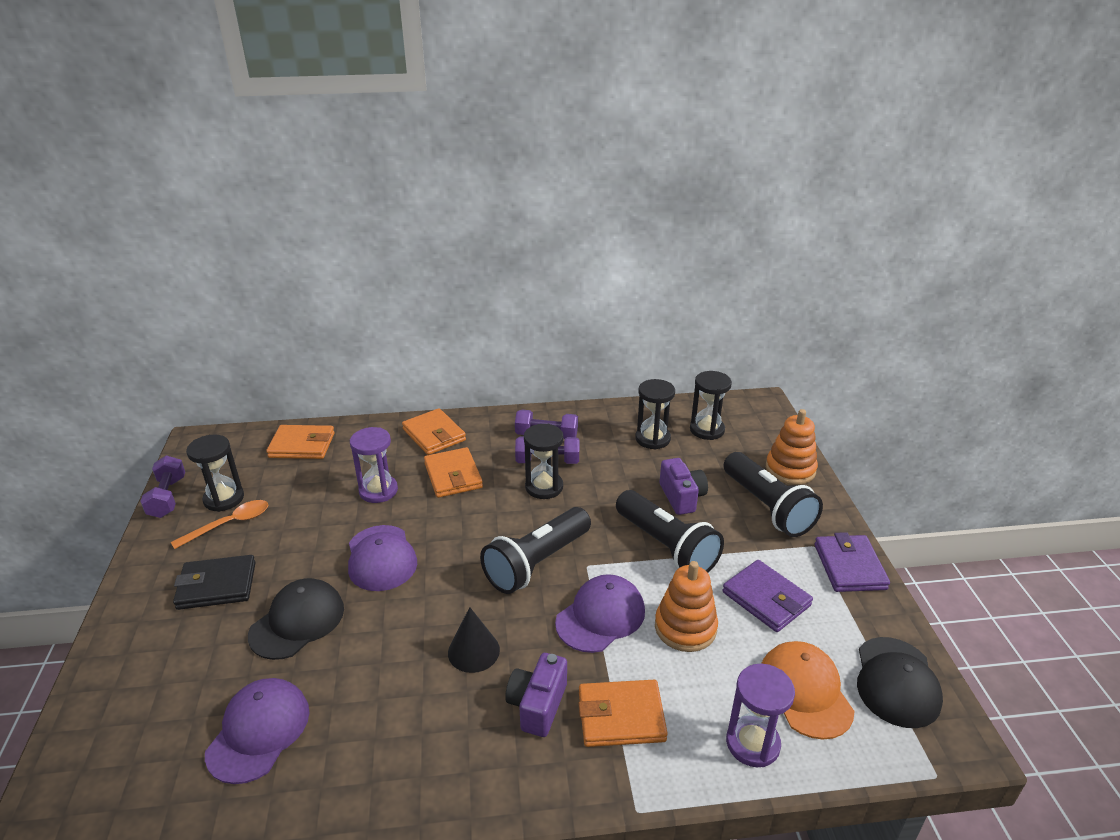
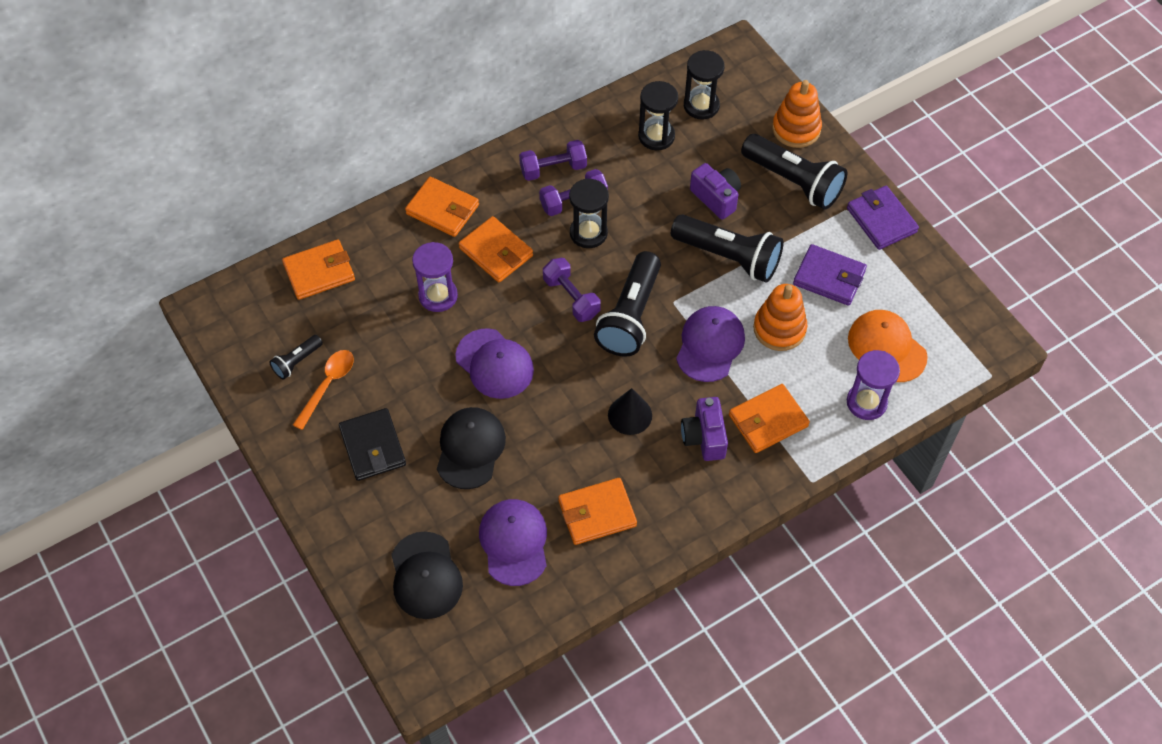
camera: 25 degrees left, 25 degrees up
purple dumbbell [140,456,185,518] -> purple dumbbell moved to [543,258,601,322]
black wallet [173,555,256,610] -> black wallet turned 75 degrees counterclockwise [339,408,406,481]
black hourglass [186,434,244,512] -> black flashlight [269,335,323,380]
black cap [857,637,943,728] -> black cap moved to [391,532,463,619]
none -> orange wallet [558,478,637,545]

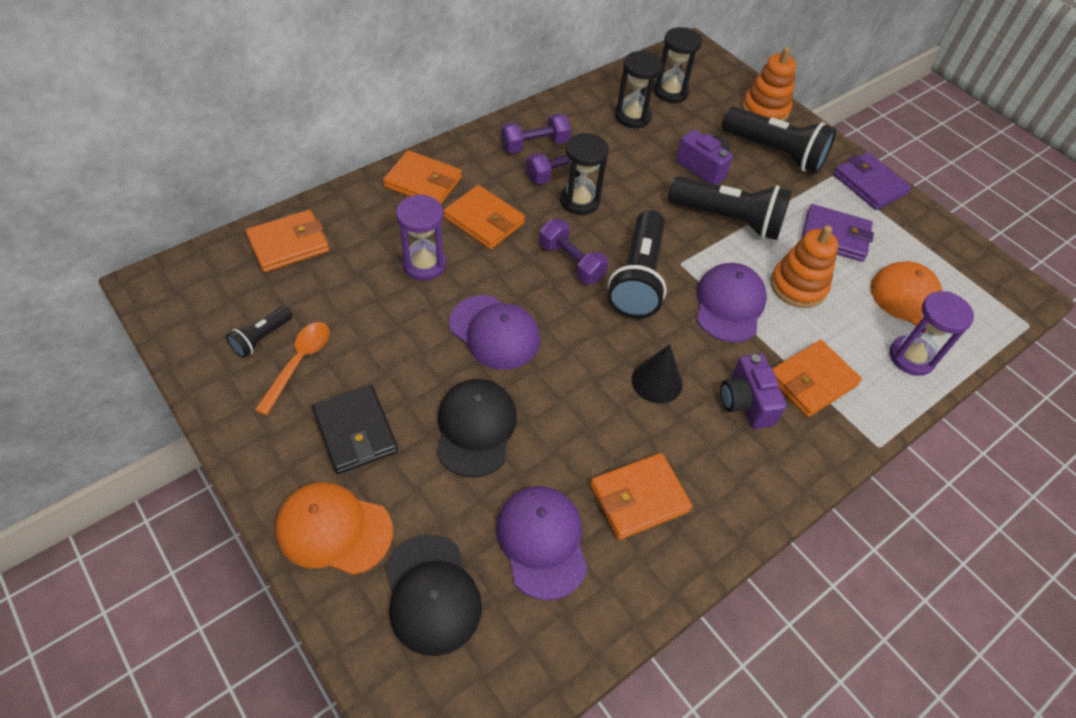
camera: 10 degrees left, 5 degrees down
none -> orange cap [275,482,393,575]

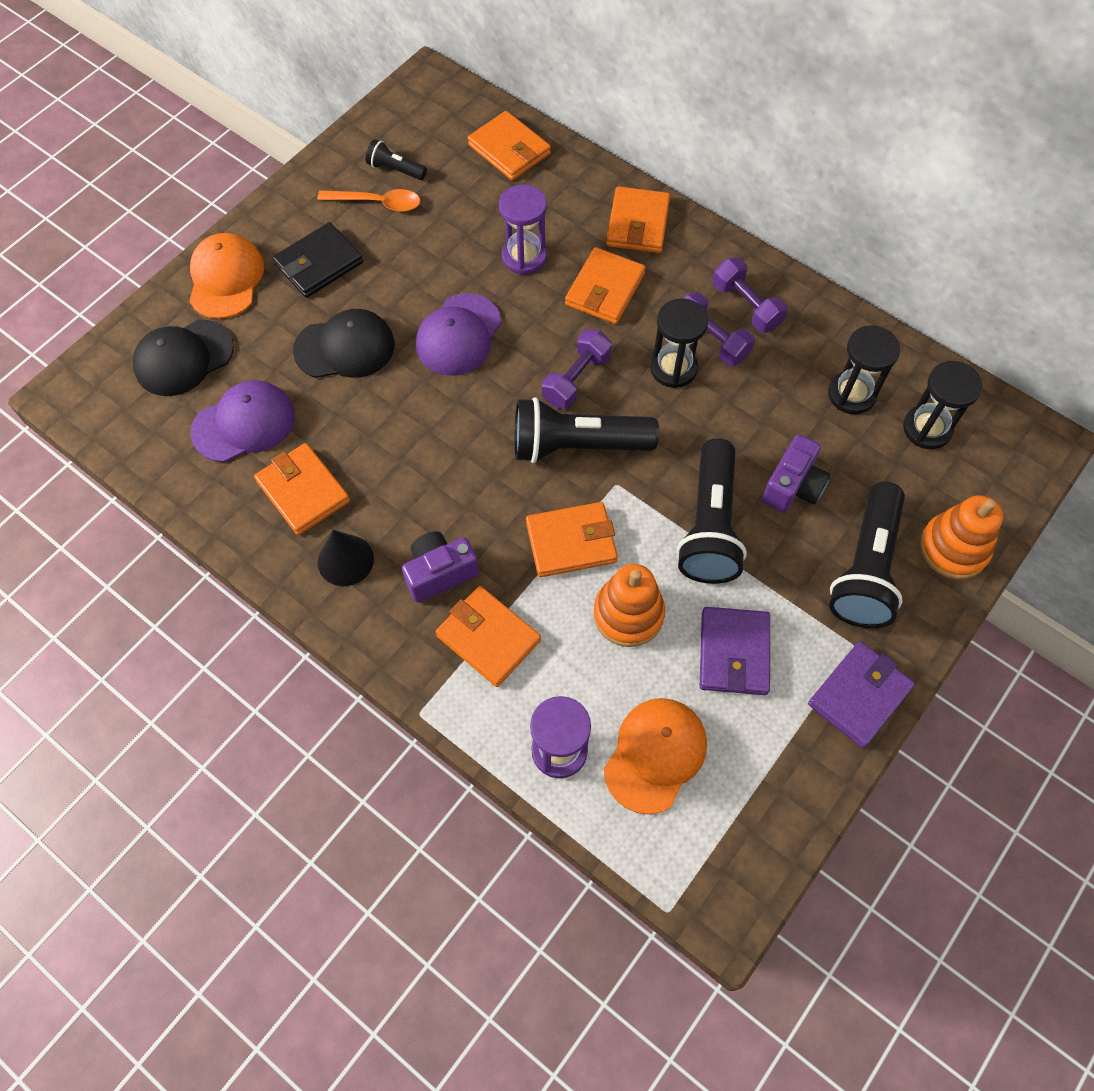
camera: 80 degrees right, 10 degrees up
black cone [632,344,683,404] -> black cone moved to [318,530,374,586]
purple cap [696,263,767,343] -> orange wallet [526,502,618,577]

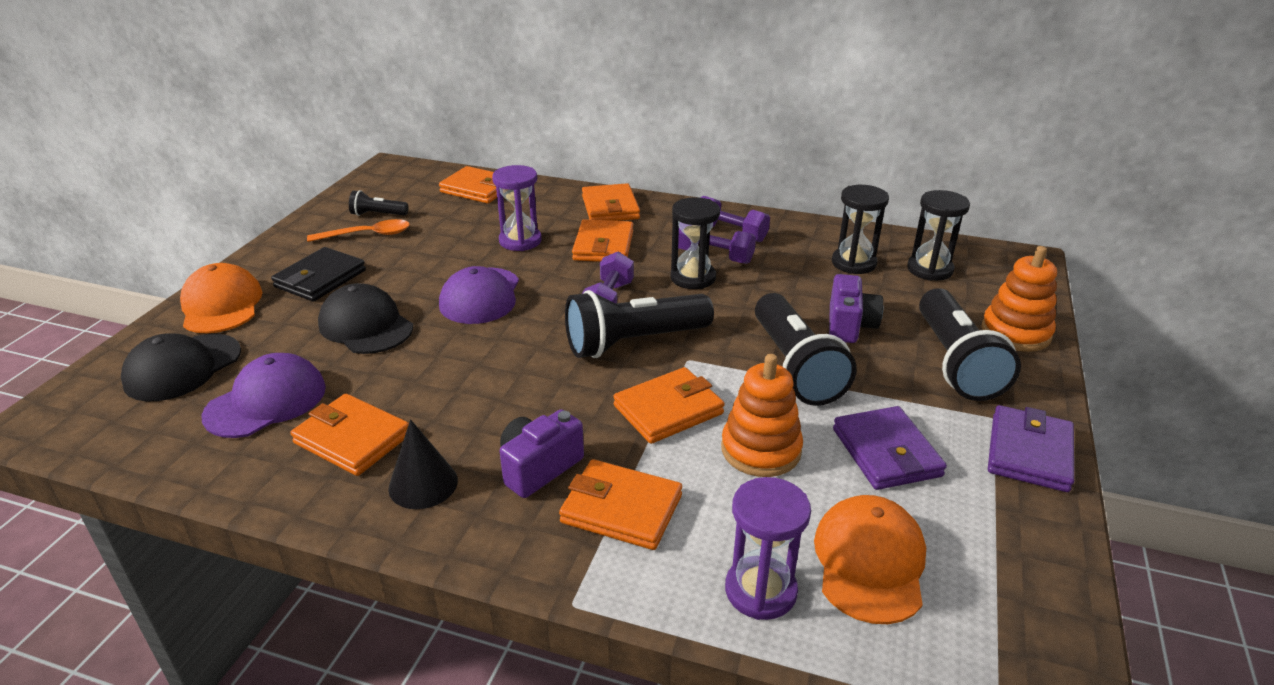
camera: 20 degrees left, 30 degrees down
black cap [293,309,395,378] -> black cap turned 105 degrees counterclockwise [318,283,413,354]

